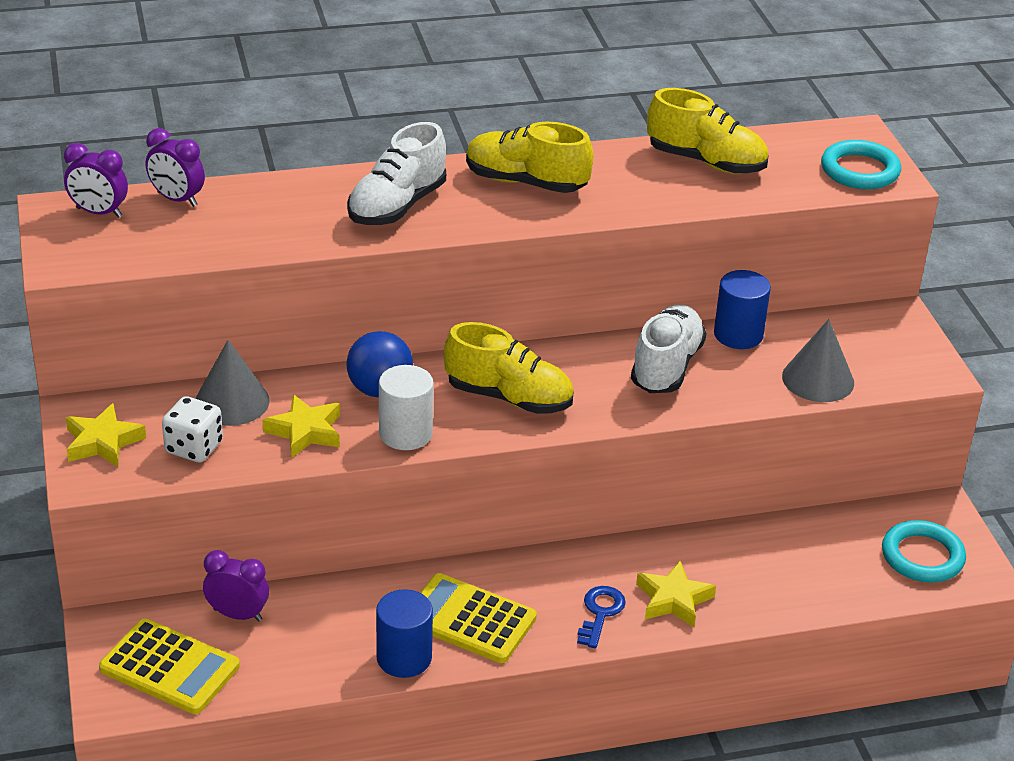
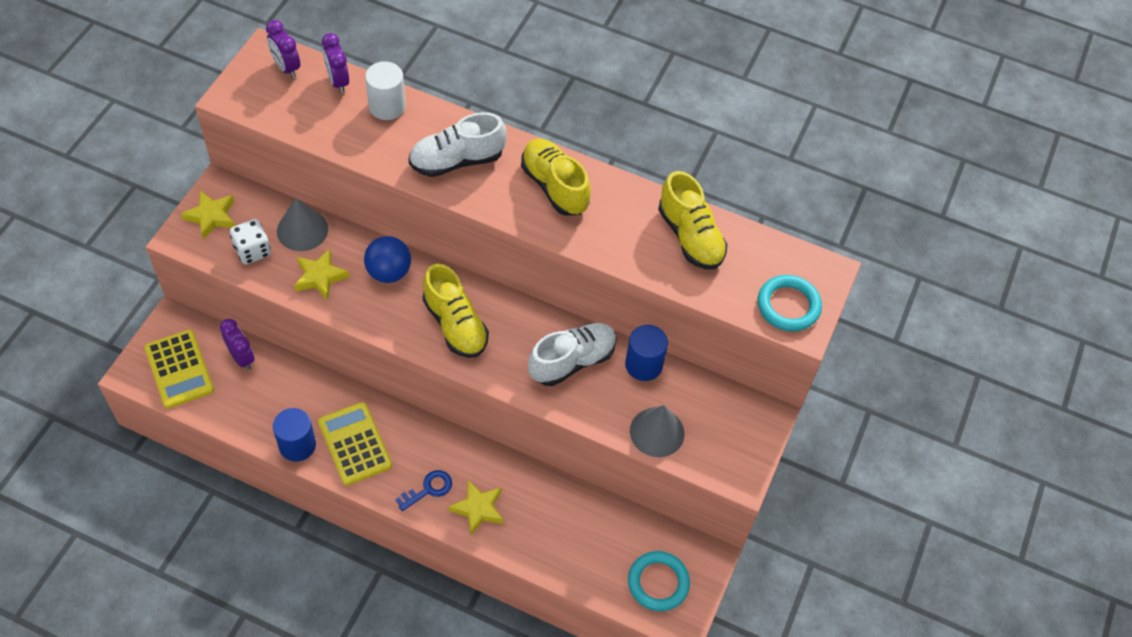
camera: 35 degrees right, 20 degrees up
white cylinder [379,365,434,450] -> white cylinder moved to [365,61,406,120]

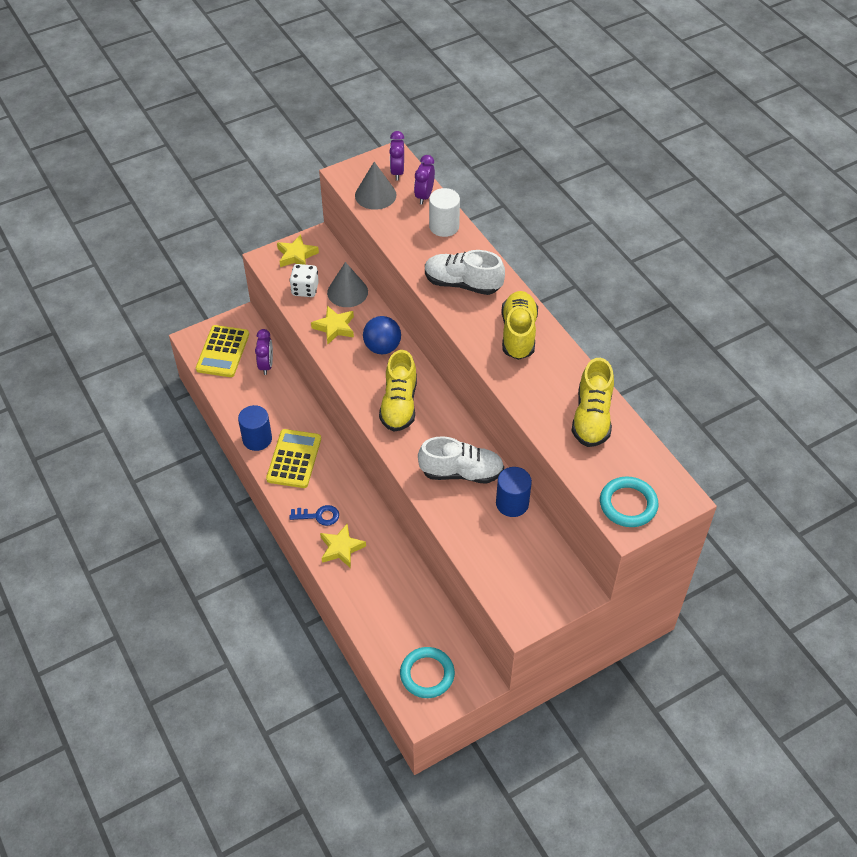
camera: 40 degrees right, 5 degrees down
grey cone [630,405,685,457] -> grey cone moved to [355,162,396,210]

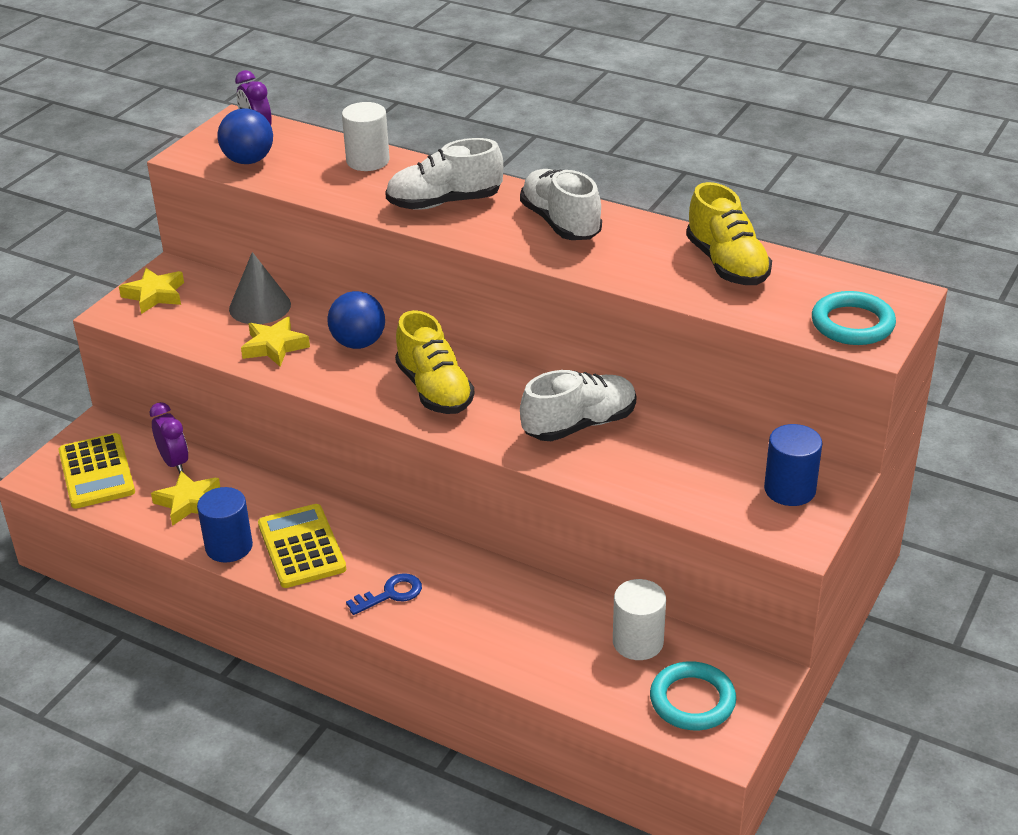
camera: 30 degrees left, 15 degrees down
white dice [290,264,319,297] -> none
yellow star [320,524,366,568] -> yellow star moved to [151,471,220,526]
grey cone [355,162,396,210] -> blue ball [218,108,273,164]
purple clock [414,155,435,205] -> none
blue cylinder [496,467,532,517] -> blue cylinder moved to [764,424,822,506]
yellow shoe [501,291,538,360] -> white shoe [520,169,602,240]
none -> white cylinder [613,579,666,660]

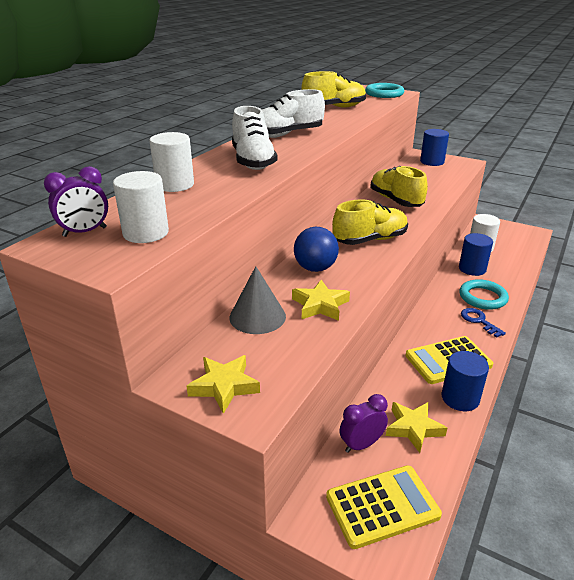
camera: 90 degrees left, 5 degrees down
blue ball [218,108,273,164] -> white cylinder [113,171,169,243]
white shoe [520,370,637,441] -> yellow shoe [371,166,428,207]
turquoise ring [650,661,736,730] -> turquoise ring moved to [459,279,509,310]
none -> blue cylinder [459,233,493,276]

